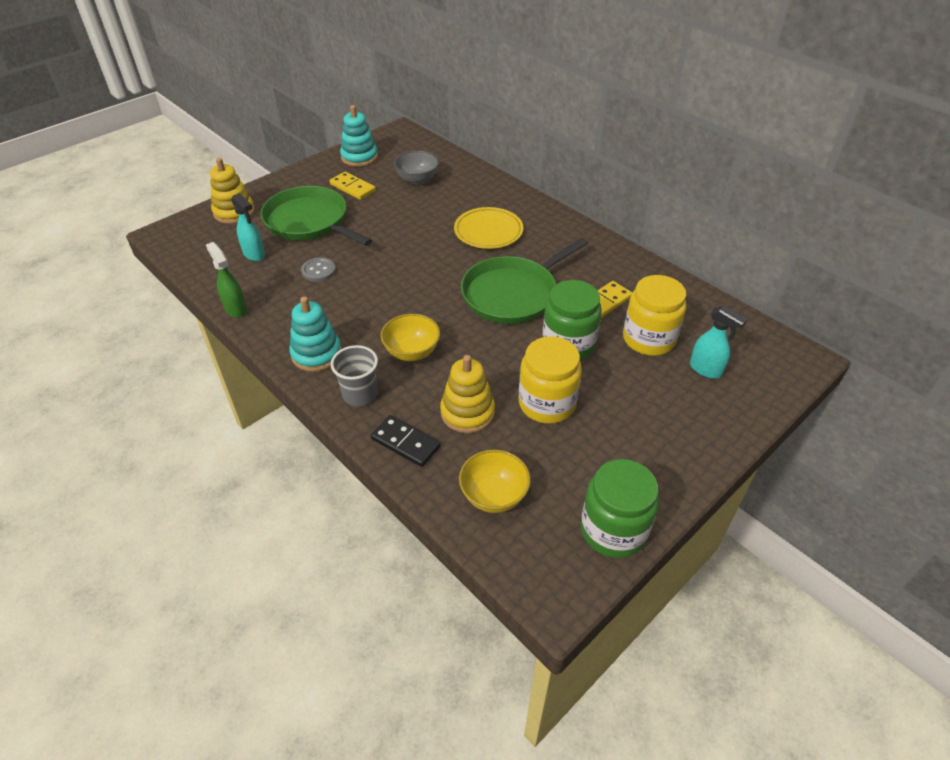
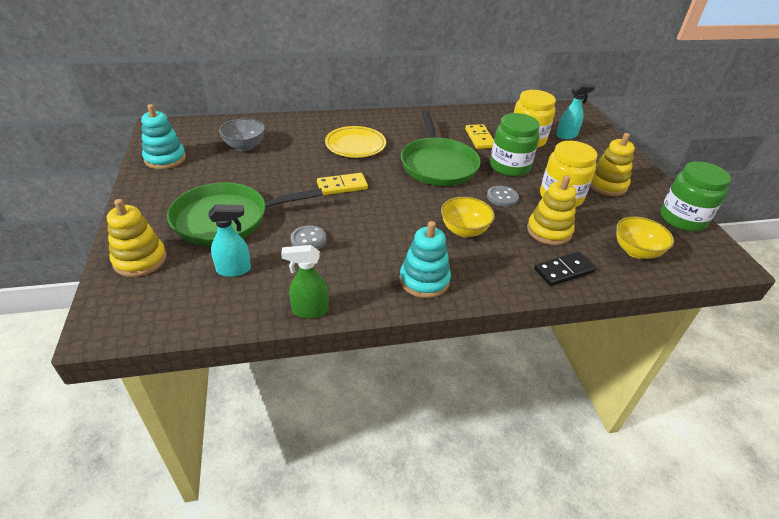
camera: 60 degrees left, 5 degrees down
yellow domino [330,172,376,200] -> yellow domino moved to [317,173,368,195]
grey cup [331,345,378,406] -> none
none -> grey button [487,186,519,207]
none -> yellow stacking toy [590,133,635,196]

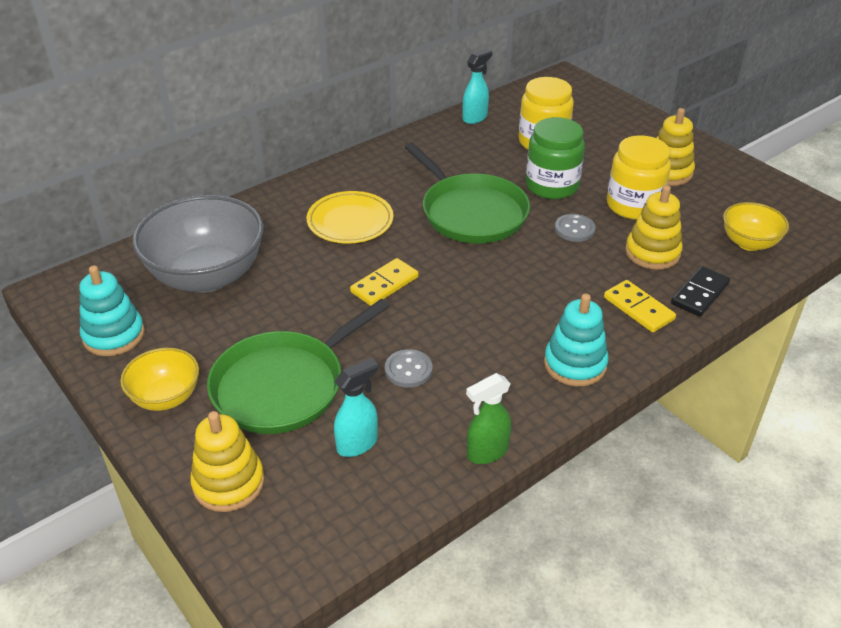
camera: 25 degrees left, 0 degrees up
grey bowl [219,118,265,151] -> grey bowl [132,195,263,292], size x1.90
yellow bowl [441,197,495,237] -> yellow bowl moved to [120,348,199,411]
yellow domino [465,124,494,149] -> yellow domino moved to [604,280,676,332]
turquoise spray bottle [556,83,595,139] -> turquoise spray bottle moved to [463,49,492,124]
green jar [660,161,731,231] -> none

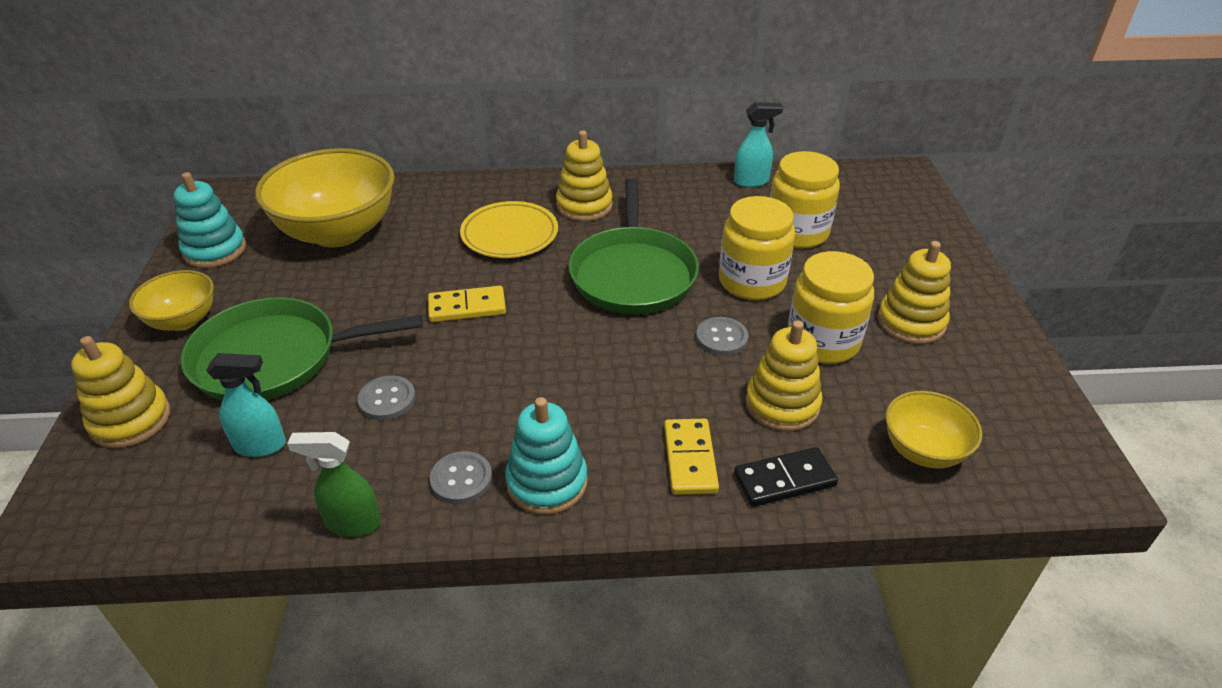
camera: 35 degrees right, 0 degrees up
grey bowl [132,195,263,292] -> yellow bowl [255,148,395,248]
green jar [526,117,585,199] -> yellow jar [719,196,795,300]
none -> grey button [430,451,492,504]
none -> yellow stacking toy [556,130,613,221]

